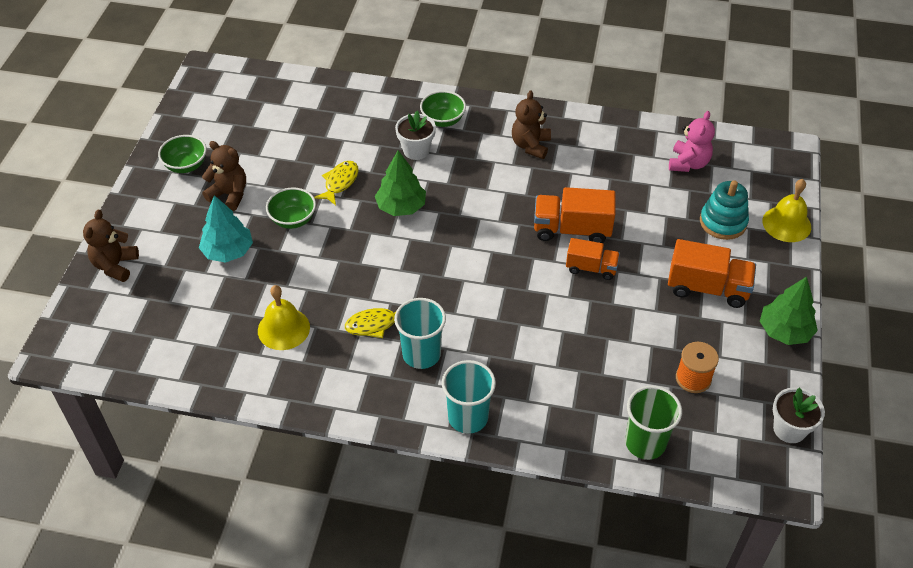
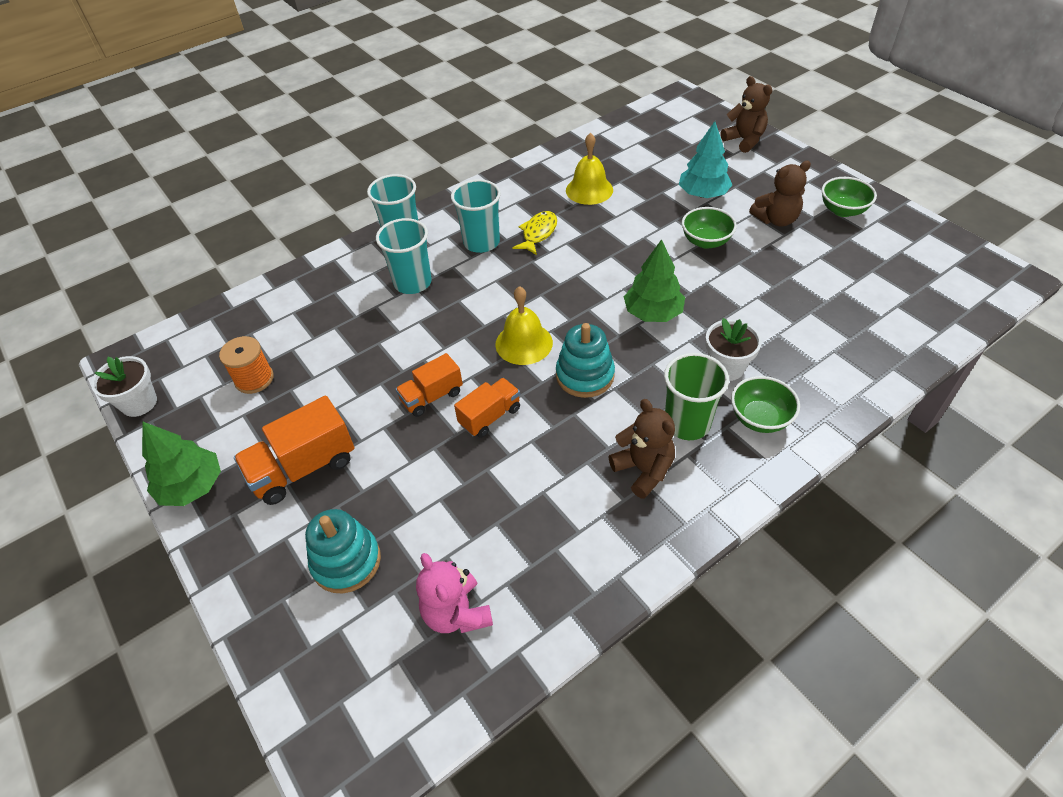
camera: 135 degrees right, 0 degrees up
yellow fish [314,161,358,205] -> none
orange truck [534,187,615,243] -> orange truck [454,378,520,438], size x0.63
green cup [625,385,682,460] -> green cup moved to [664,353,729,440]
yellow bell [762,179,811,242] -> yellow bell moved to [495,286,553,365]
none -> turquoise cup [376,218,432,294]
none -> turquoise stacking toy [556,323,615,398]

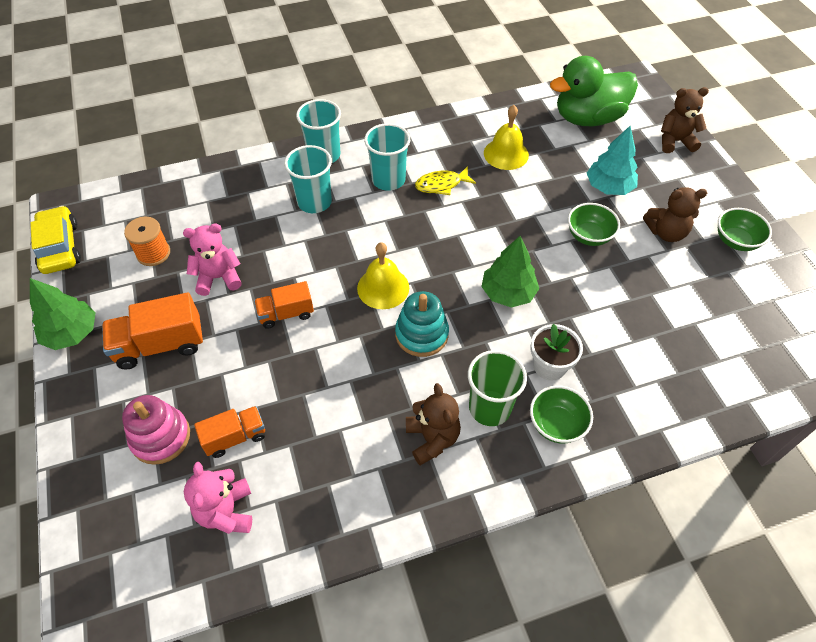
camera: 15 degrees right, 5 degrees up
white flower pot [91,356,157,417] -> yellow car [30,206,81,274]
turquoise stacking toy [305,509,381,594] -> pink stacking toy [122,395,190,465]
orange truck [454,378,520,438] -> orange truck moved to [194,406,265,458]
yellow fish [512,211,557,255] -> yellow fish turned 150 degrees counterclockwise [415,166,476,195]
brown teddy bear [720,76,772,153] -> brown teddy bear turned 75 degrees counterclockwise [661,87,709,153]
none -> pink teddy bear [183,223,242,296]
none -> green duck [550,56,638,126]

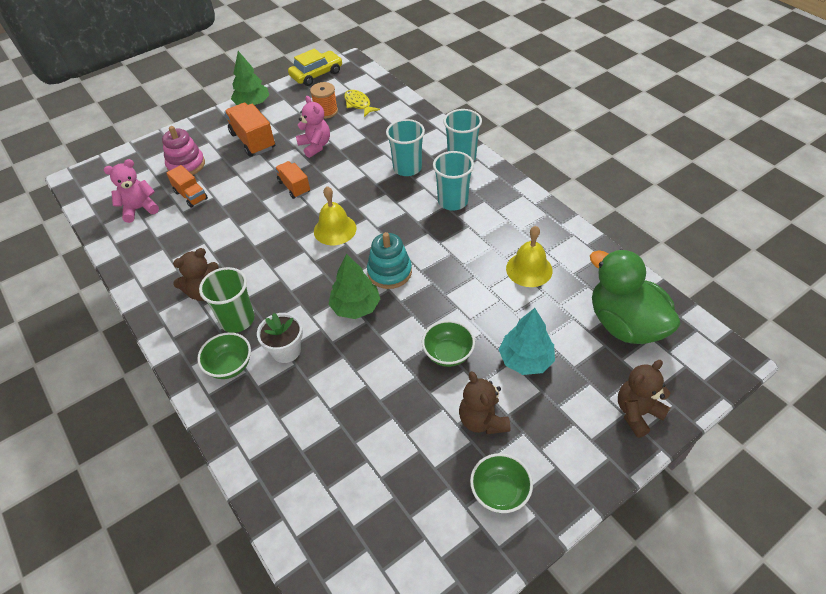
camera: 75 degrees right, 5 degrees down
turquoise stacking toy [395,291,449,357] -> turquoise stacking toy moved to [367,232,412,289]
yellow fish [415,166,476,195] -> yellow fish moved to [344,90,380,117]
brown teddy bear [661,87,709,153] -> brown teddy bear turned 105 degrees counterclockwise [618,360,670,438]

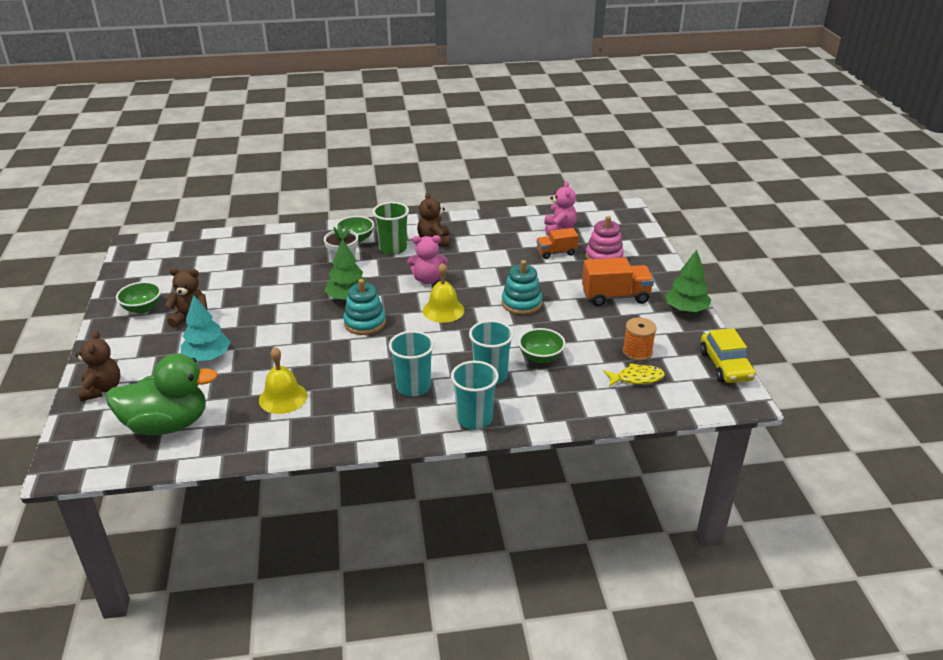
camera: 115 degrees right, 15 degrees down
orange truck [275,161,310,199] -> turquoise stacking toy [502,260,542,315]
pink teddy bear [296,96,330,158] -> pink teddy bear moved to [407,235,447,284]
green bowl [422,320,475,367] -> green bowl moved to [518,328,565,363]

